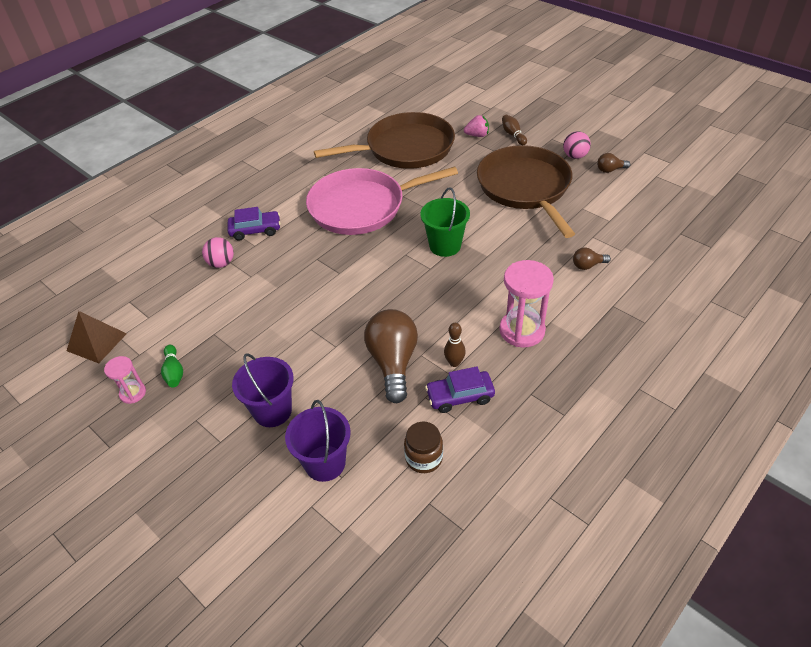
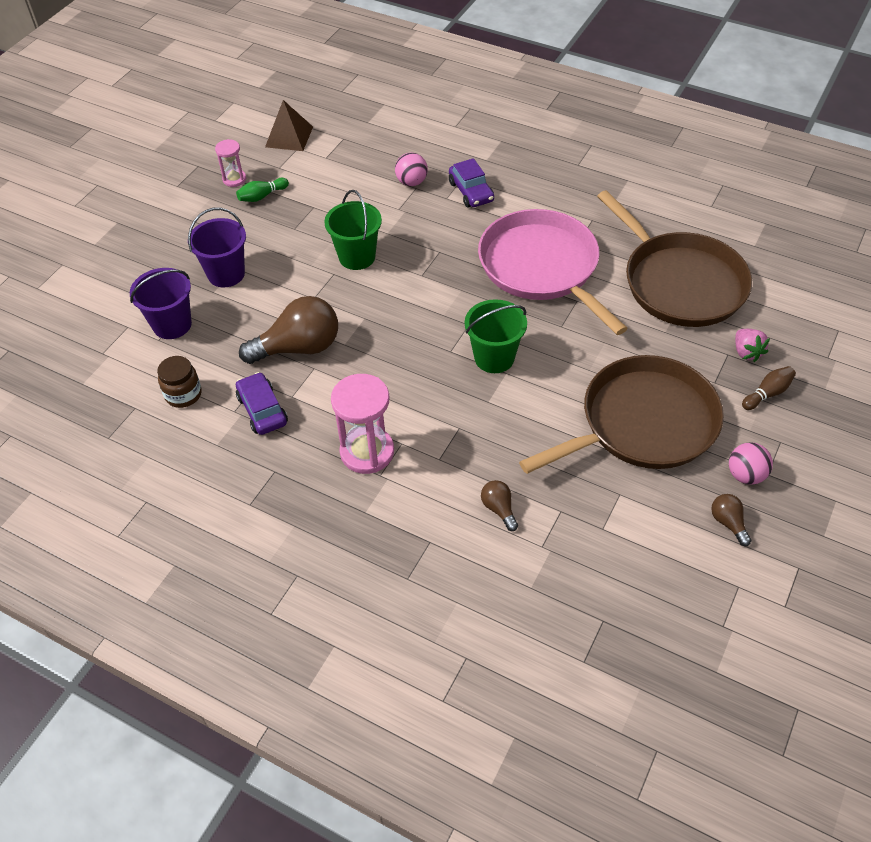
camera: 75 degrees right, 5 degrees up
brown bowling pin [444,323,466,367] -> none
none -> green bucket [324,190,382,270]

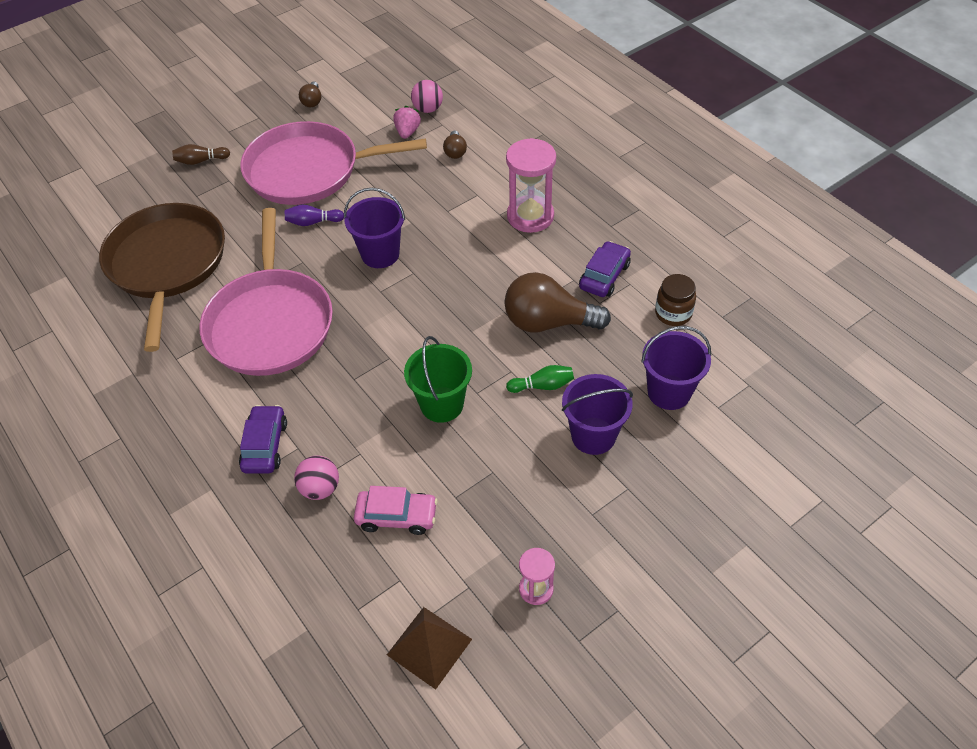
camera: 155 degrees left, 0 degrees up
green bowling pin [236,178,289,202] -> green bowling pin moved to [506,365,574,393]
purple car [236,372,288,435] -> purple car turned 150 degrees counterclockwise [579,241,631,297]
green bucket [465,299,527,373] -> purple bucket [344,188,405,268]
brown pan [519,355,724,474] -> pink pan [240,121,427,205]
pink ball [729,442,773,485] -> pink ball moved to [411,80,443,113]
pink strawberry [735,329,770,362] -> pink strawberry moved to [393,106,421,139]
none -> purple bowling pin [285,205,344,226]
none -> pink car [354,486,438,535]

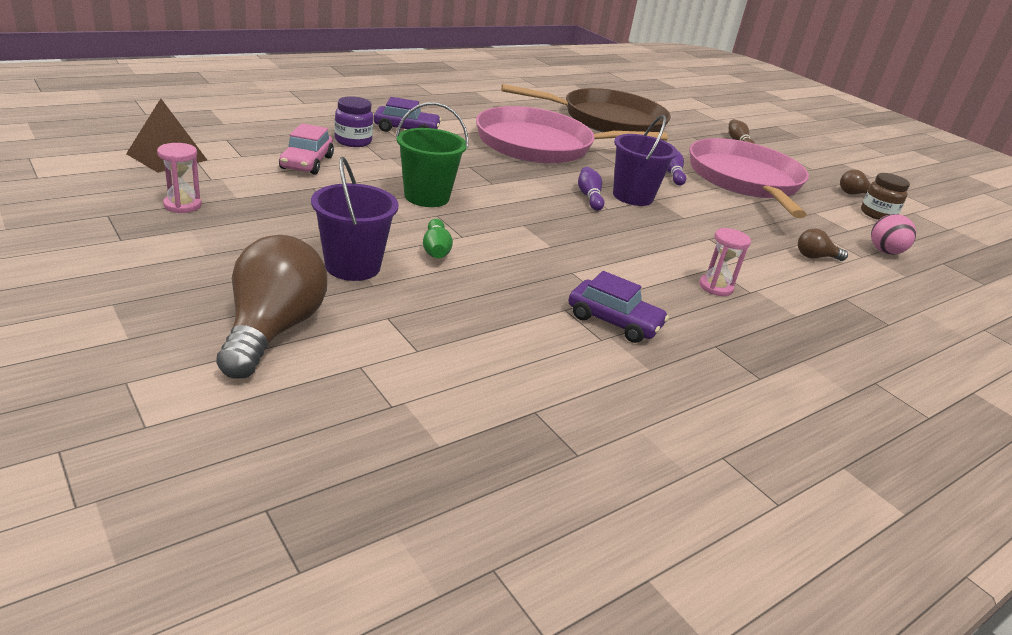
camera: 85 degrees right, 20 degrees down
pink ball [294,456,339,500] -> purple jar [335,96,373,147]
pink strawberry [393,106,421,139] -> none
brown light bulb [504,272,611,332] -> brown light bulb moved to [217,235,327,379]
pink hourglass [506,138,556,233] -> pink hourglass [699,228,751,296], size x0.55
purple bucket [641,326,711,410] -> none
brown jar [655,274,696,326] -> brown jar moved to [861,173,910,220]
none -> purple bowling pin [578,167,604,211]

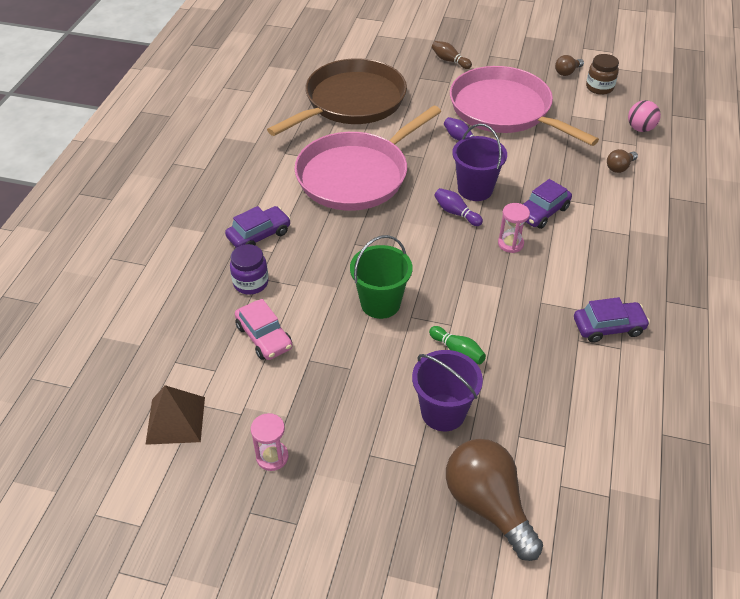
camera: 35 degrees left, 15 degrees up
pink hourglass [699,228,751,296] -> pink hourglass moved to [498,203,530,253]
none -> purple car [523,179,572,229]

